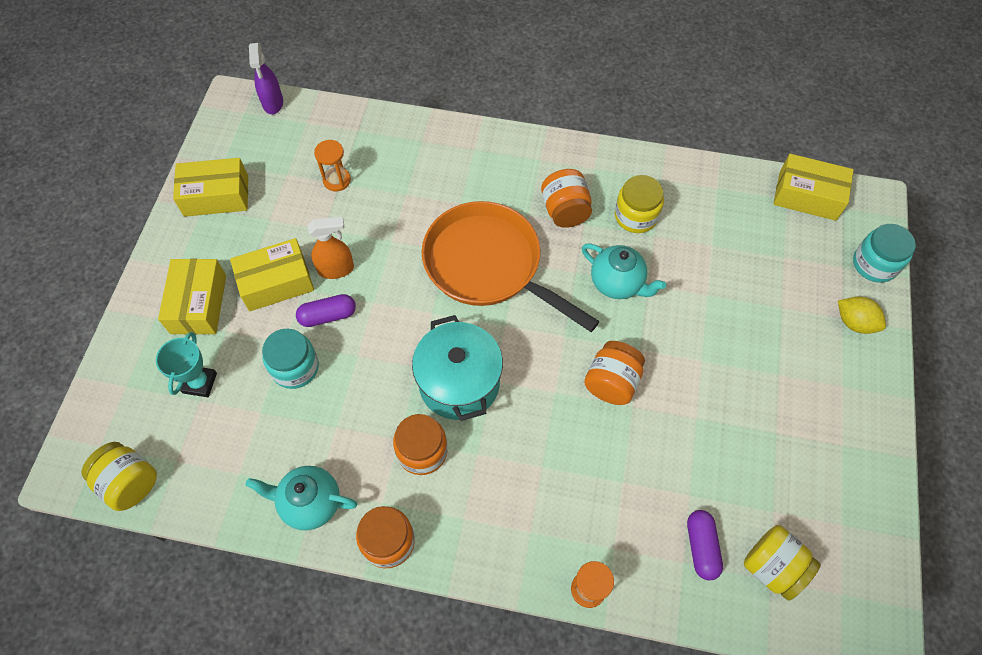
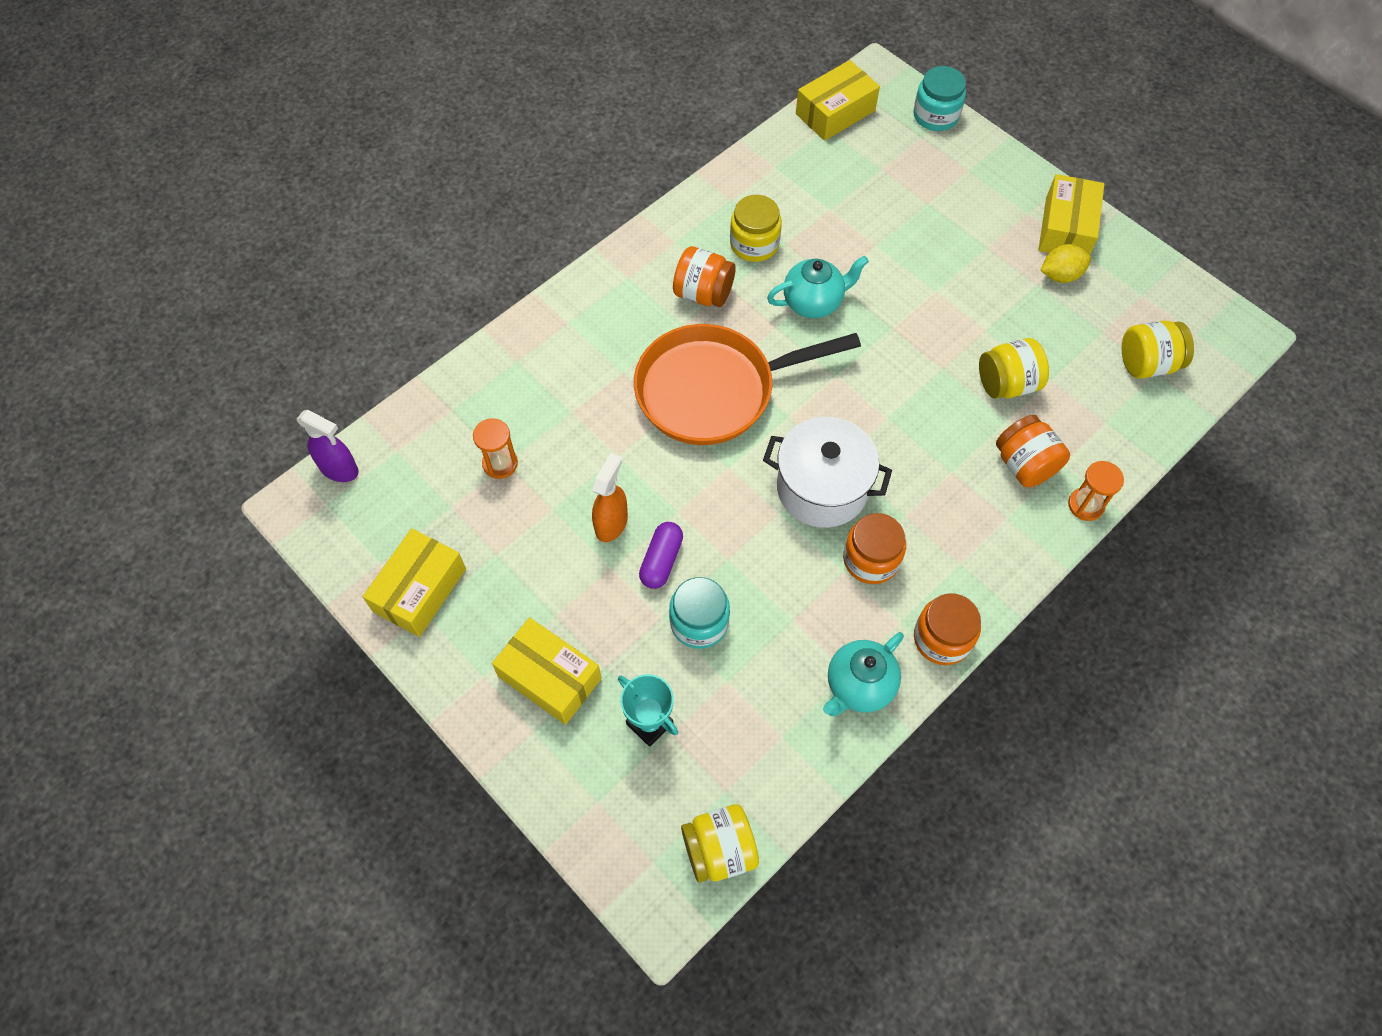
camera: 55 degrees left, 0 degrees up
yellow box [230,238,314,311] -> yellow box moved to [1038,174,1104,254]
turquoise pot [412,315,503,421] -> white pot [763,417,892,528]
orange jar [584,341,645,405] -> orange jar moved to [996,415,1070,487]
purple capsule [687,510,723,580] -> none
yellow lemon [838,296,886,334] -> yellow lemon moved to [1041,244,1091,283]
none -> yellow jar [979,338,1049,399]

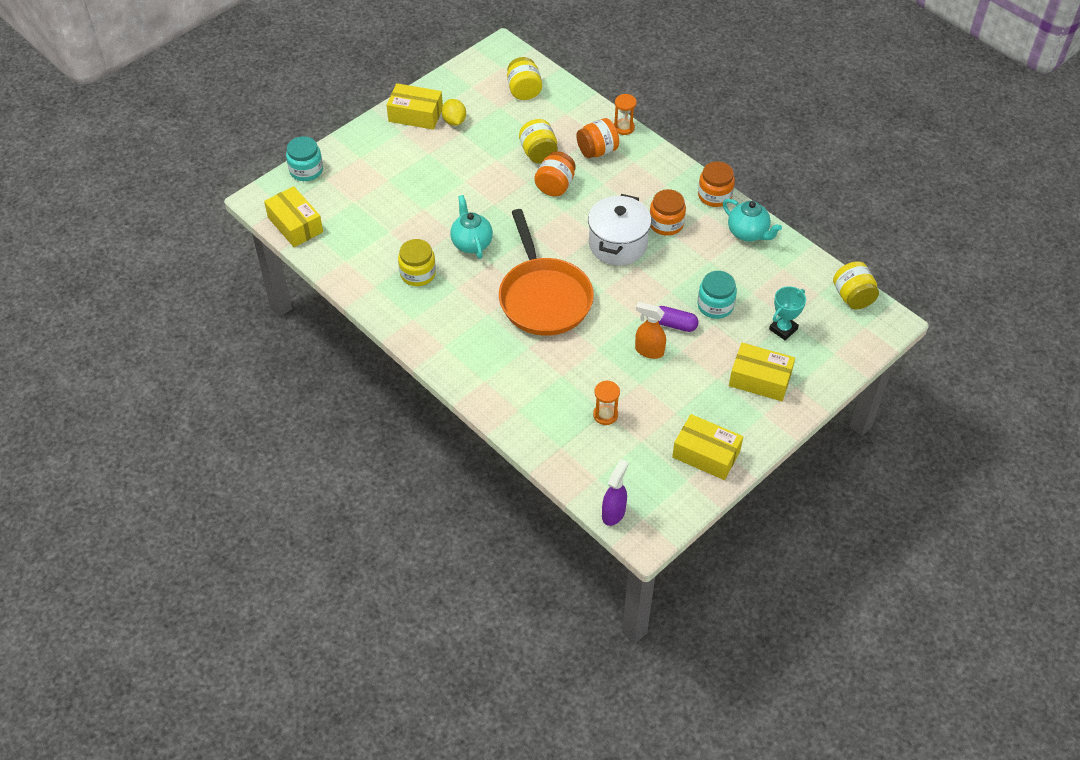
camera: 90 degrees left, 10 degrees down
yellow box [492,617,602,725] -> yellow box turned 75 degrees clockwise [729,343,795,401]
orange jar [673,246,736,307] -> orange jar moved to [534,151,576,197]

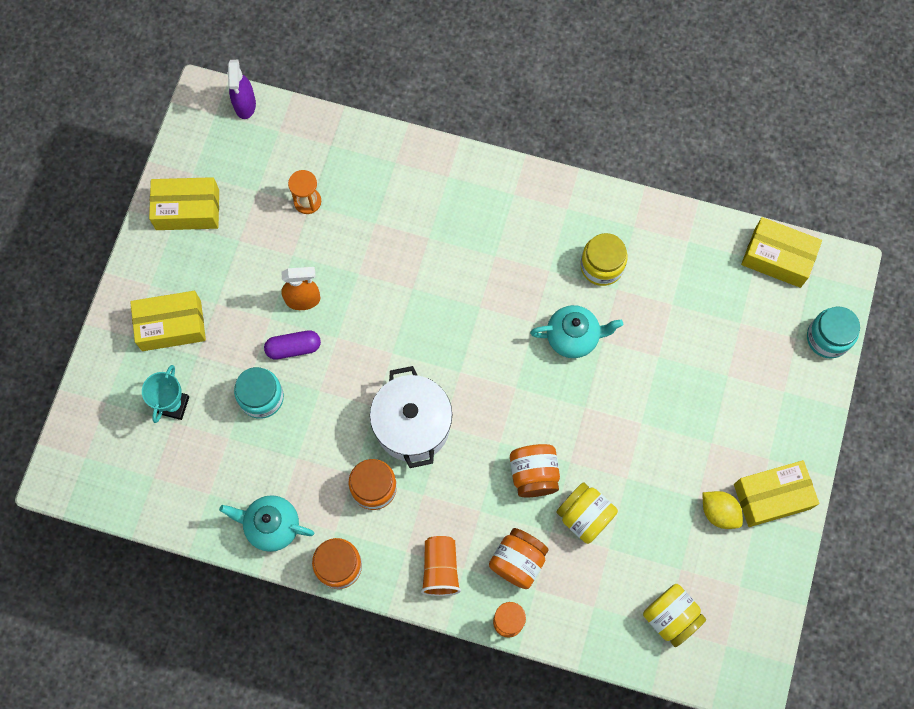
camera: 150 degrees right, 20 degrees up
turquoise teapot [450,195,493,259] -> turquoise teapot turned 45 degrees counterclockwise [530,305,623,358]
orange pan [499,209,594,336] -> none
yellow jar [833,261,879,309] -> none
none -> orange cup [421,536,461,596]

